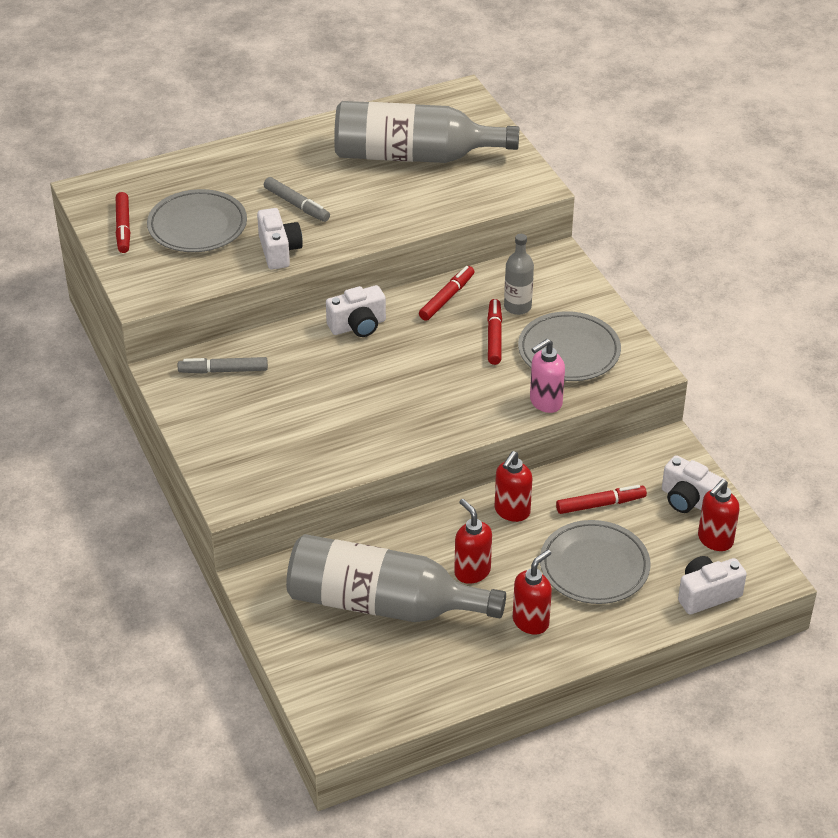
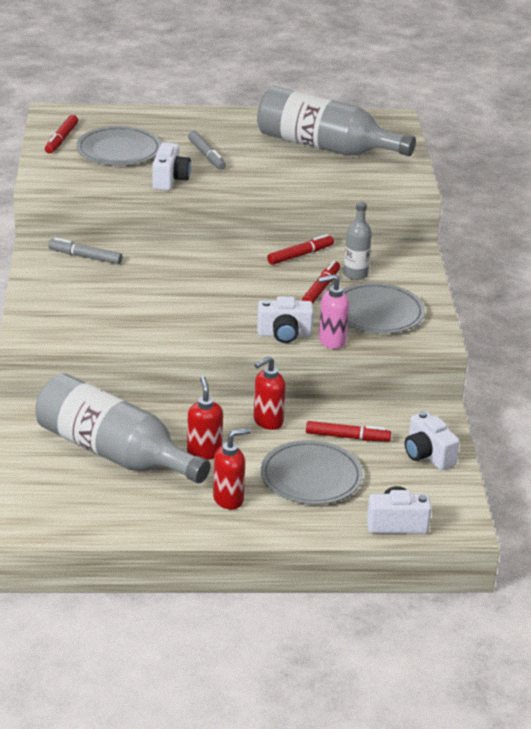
camera: 20 degrees right, 10 degrees down
white camera [326,285,386,337] -> white camera moved to [257,296,314,343]
red soap dispenser [698,480,740,551] -> none

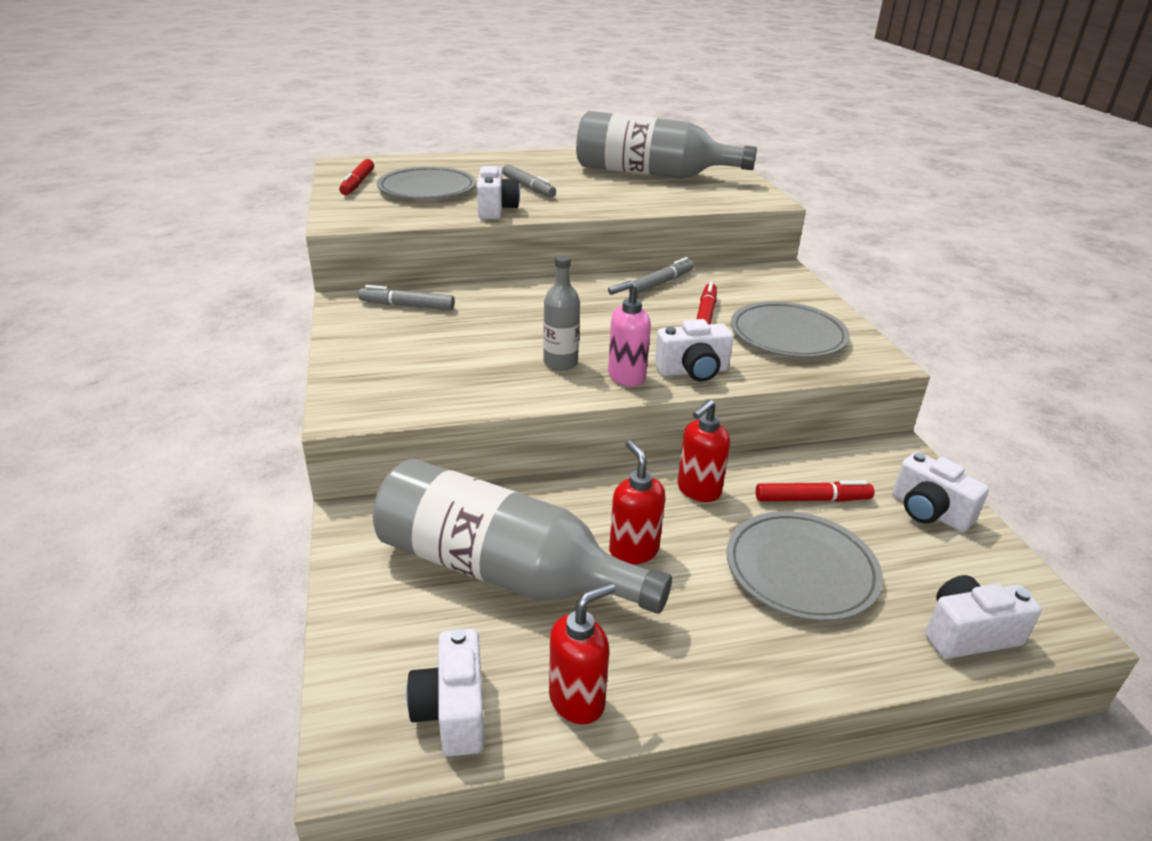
camera: 10 degrees left, 0 degrees up
red soap dispenser [213,428,251,509] -> red soap dispenser moved to [549,582,615,724]
red marker [267,234,334,265] -> grey marker [629,257,694,294]
pink soap dispenser [318,274,349,349] -> pink soap dispenser moved to [608,281,651,386]
grey bottle [344,202,372,280] -> grey bottle moved to [543,255,580,370]
none -> white camera [406,629,485,757]

